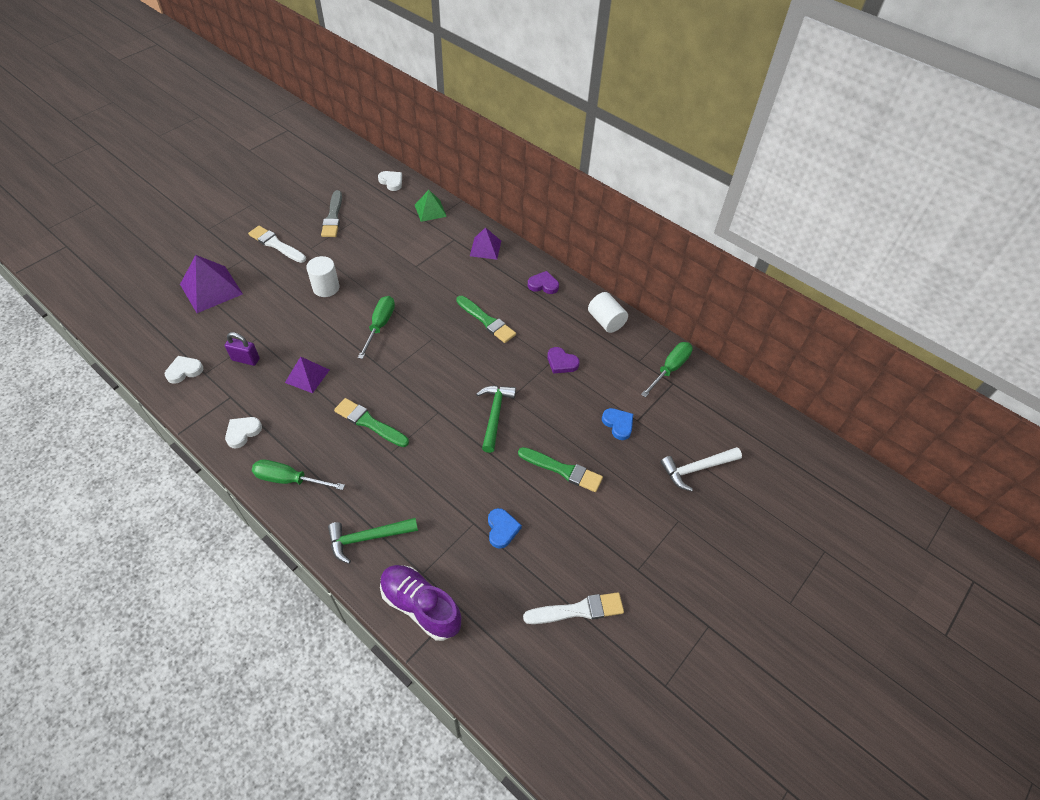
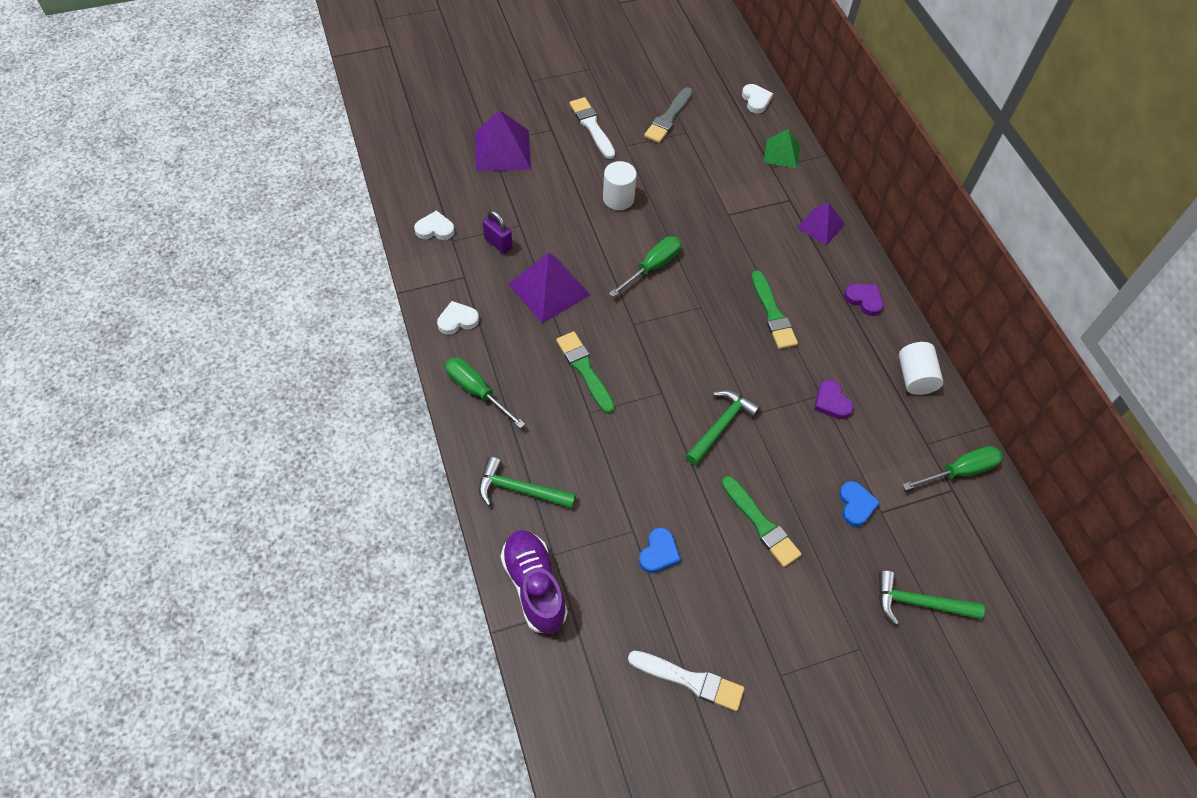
camera: 30 degrees right, 5 degrees up
purple pyramid [285,356,329,393] -> purple pyramid [508,252,590,324], size x1.60
white hammer [661,447,742,491] -> green hammer [879,570,985,625]

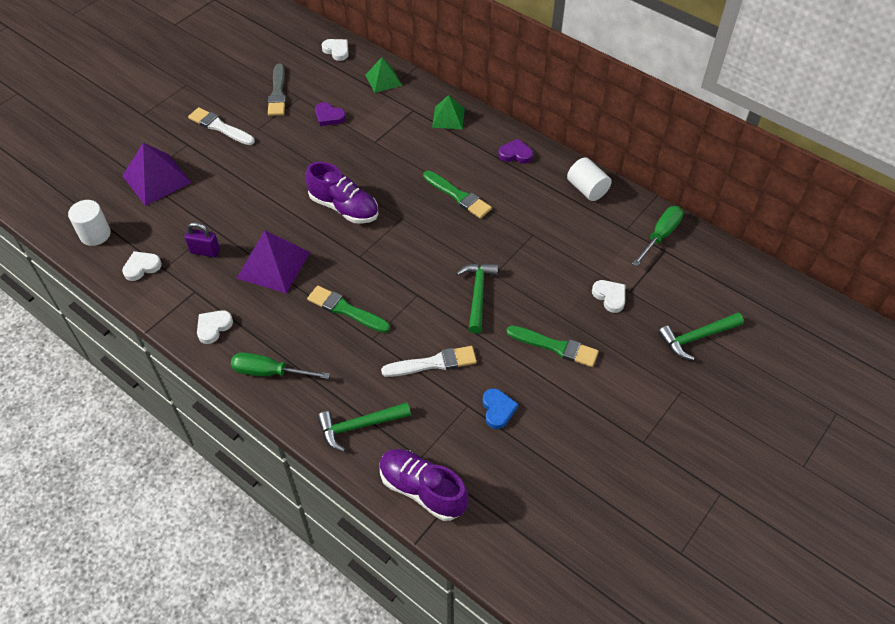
camera: 30 degrees left, 5 degrees down
white cylinder [603,161,637,210] -> white cylinder moved to [68,200,111,246]
green screwdriver [609,236,681,297] -> purple shoe [306,162,378,224]
white brush [628,651,745,711] -> white brush moved to [381,346,477,377]
purple pyramid [797,203,845,245] -> green pyramid [432,95,465,130]
purple heart [814,380,853,419] -> purple heart moved to [315,102,346,126]
blue heart [839,481,880,527] -> white heart [592,280,625,313]

